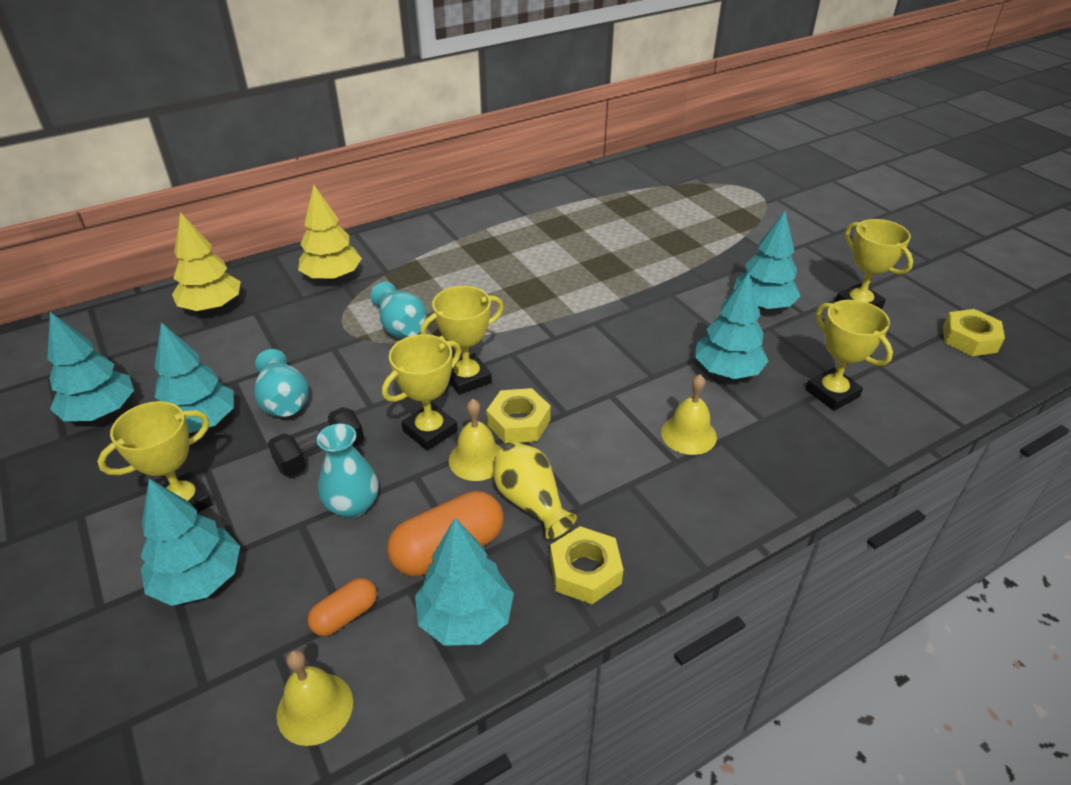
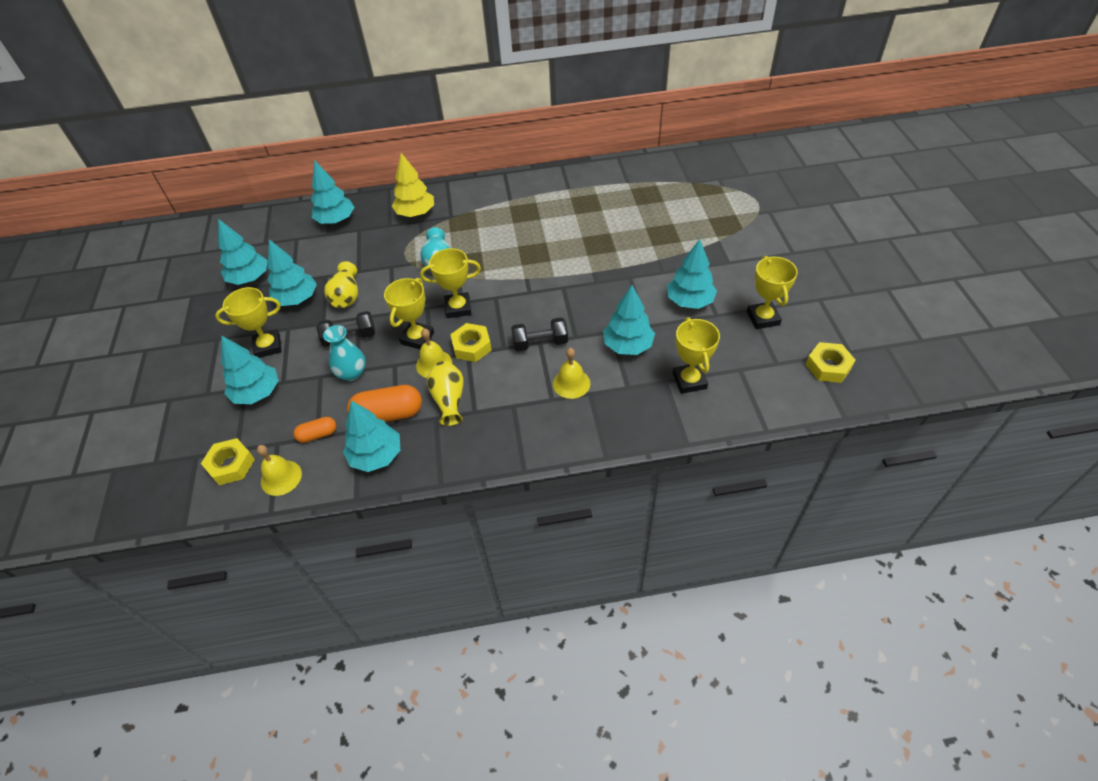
camera: 25 degrees right, 10 degrees up
yellow tree [172,212,241,312] -> turquoise tree [311,160,354,224]
turquoise vase [254,349,309,417] -> yellow vase [324,261,358,308]
yellow trophy [382,334,461,451] -> yellow trophy turned 45 degrees counterclockwise [384,278,434,349]
yellow nut [550,526,624,604] -> yellow nut moved to [201,438,255,485]
none -> black dumbbell [511,318,568,351]

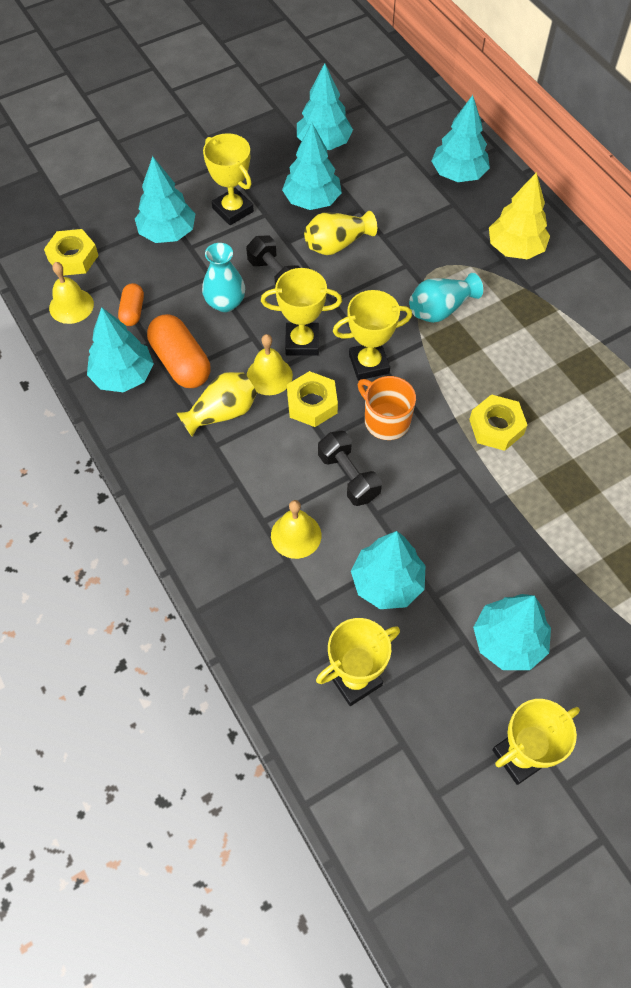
camera: 65 degrees right, 10 degrees up
orange capsule [293,417,336,443] -> orange capsule turned 45 degrees clockwise [118,283,144,326]
yellow trophy [420,248,481,318] -> yellow trophy turned 75 degrees counterclockwise [333,290,412,380]
yellow nut [806,342,855,383] -> yellow nut moved to [469,394,527,451]
none -> orange mug [358,376,416,440]

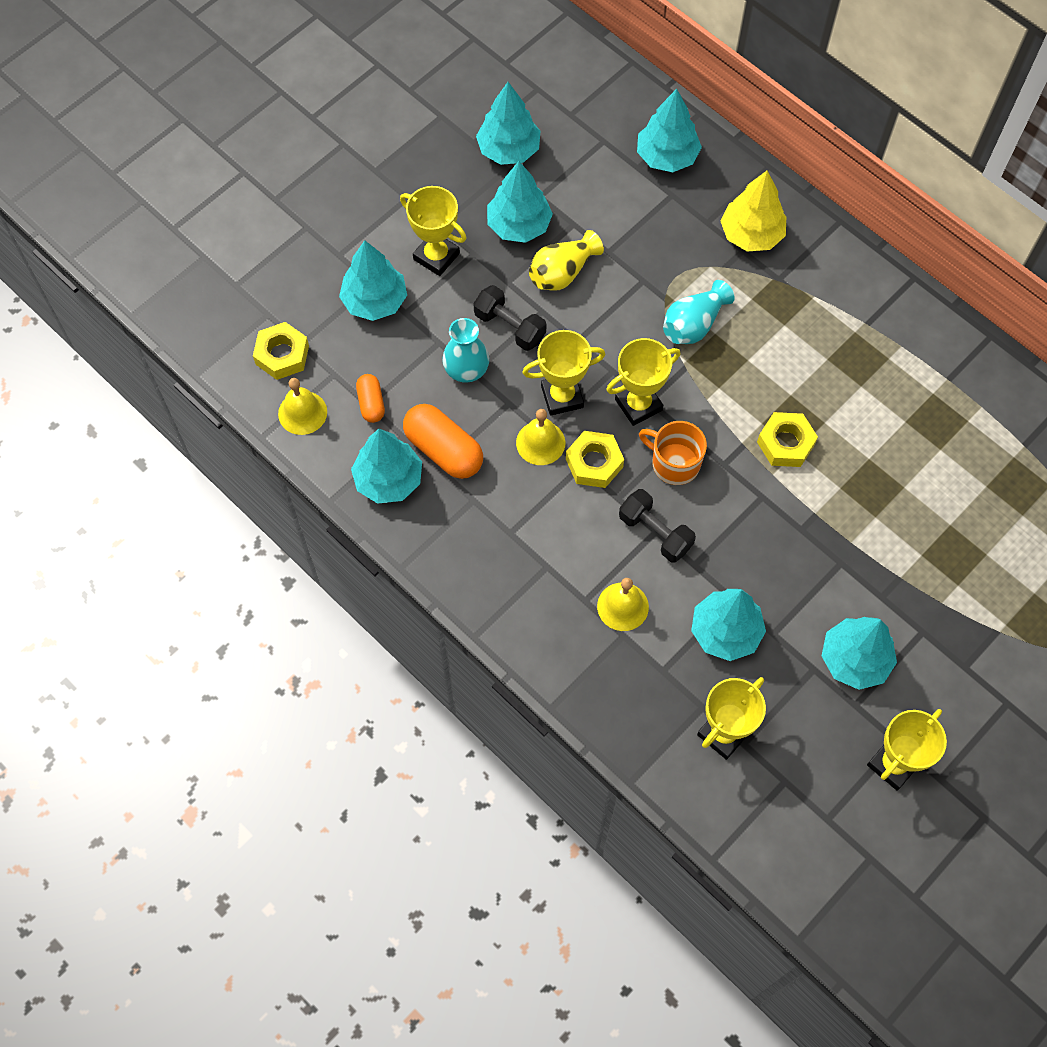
camera: 15 degrees left, 5 degrees up
yellow vase [177,372,257,437] -> none

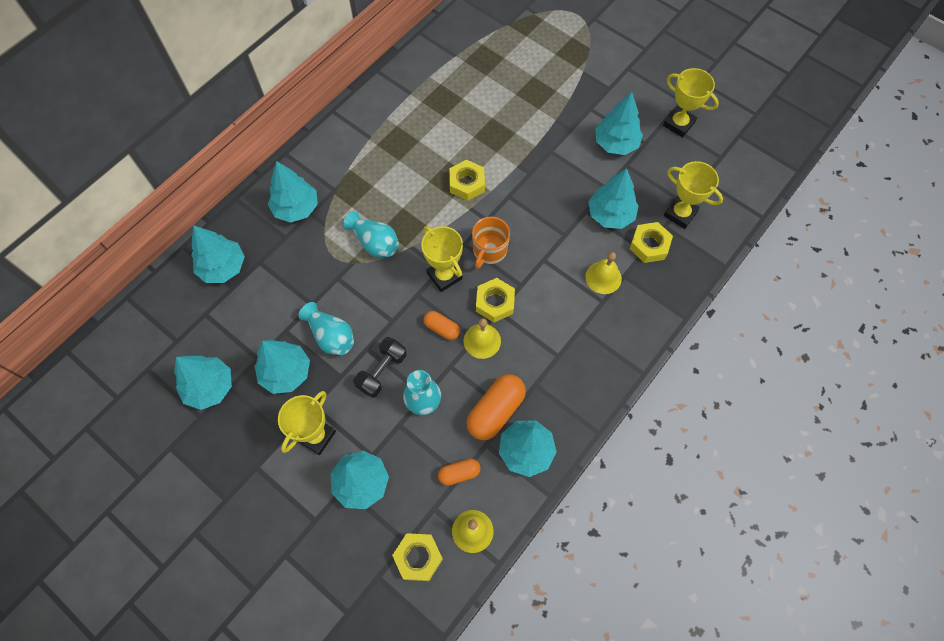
camera: 95 degrees left, 0 degrees up
yellow trophy [522,330,605,416] -> orange capsule [423,311,460,340]
yellow vase [529,230,604,291] -> turquoise vase [298,302,354,355]
black dumbbell [619,489,696,562] -> none
yellow tree [721,171,786,251] -> turquoise tree [268,161,318,223]
none -> yellow nut [630,222,673,263]

